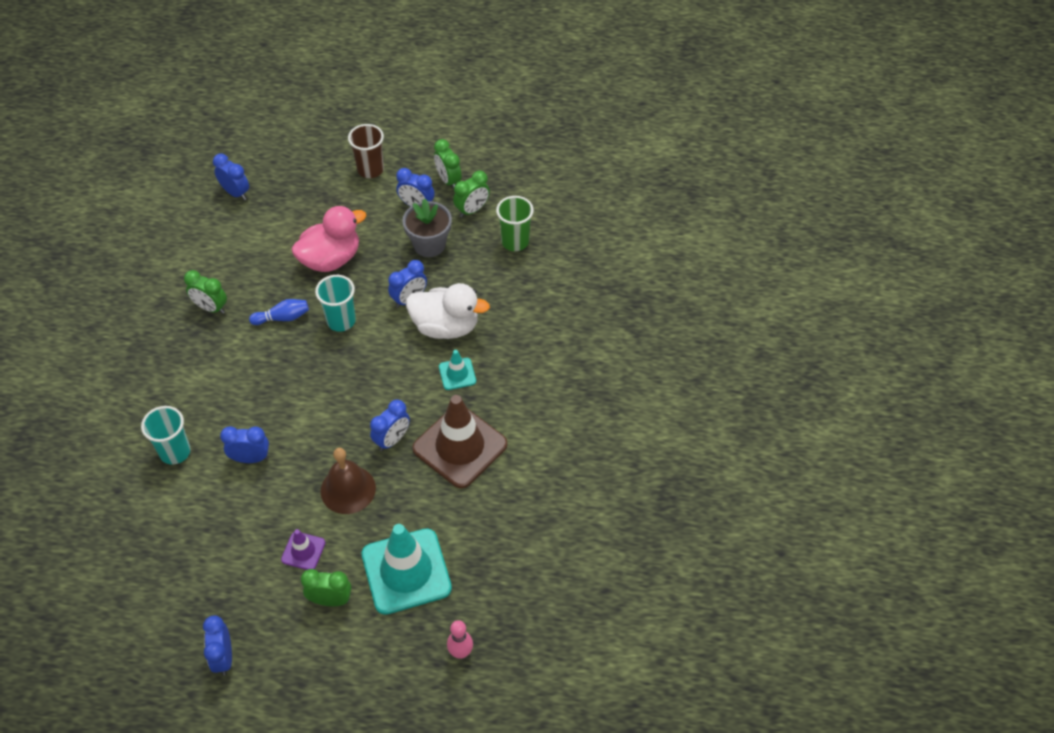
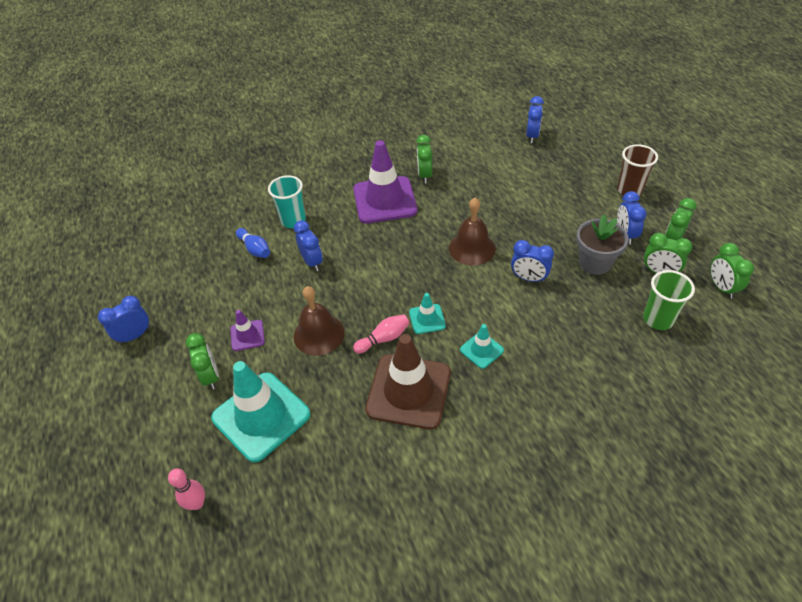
camera: 65 degrees right, 5 degrees down
blue bowling pin [249,299,309,325] -> blue bowling pin moved to [236,228,270,258]
pink duck [292,206,366,272] -> none
turquoise cup [315,275,356,332] -> brown bell [449,198,496,266]
blue clock [370,400,410,451] -> pink bowling pin [353,314,410,354]
white duck [406,283,490,339] -> none
none -> purple traffic cone [353,140,417,223]
none -> turquoise traffic cone [409,293,446,334]
none -> green clock [710,243,754,299]

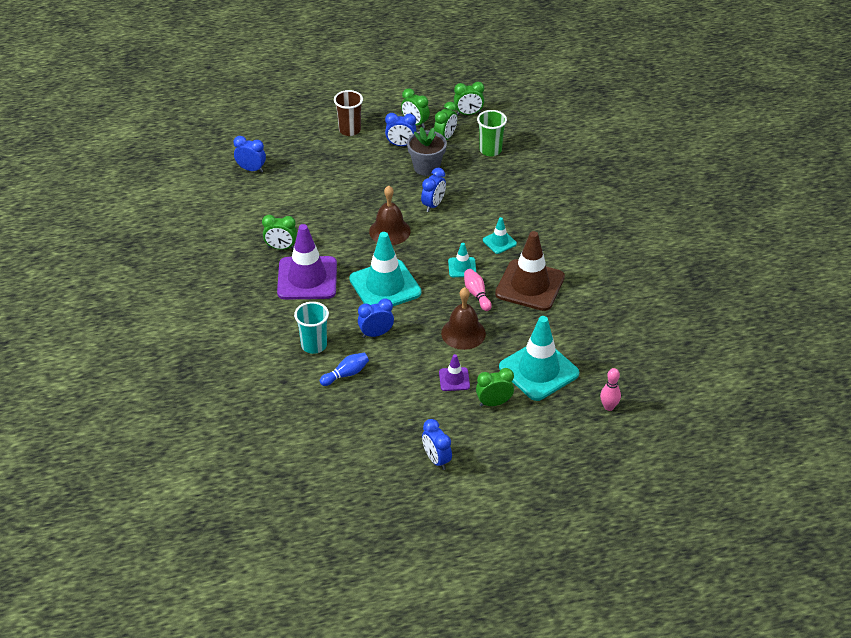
camera: 85 degrees left, 5 degrees down
none -> turquoise traffic cone [349,232,421,306]

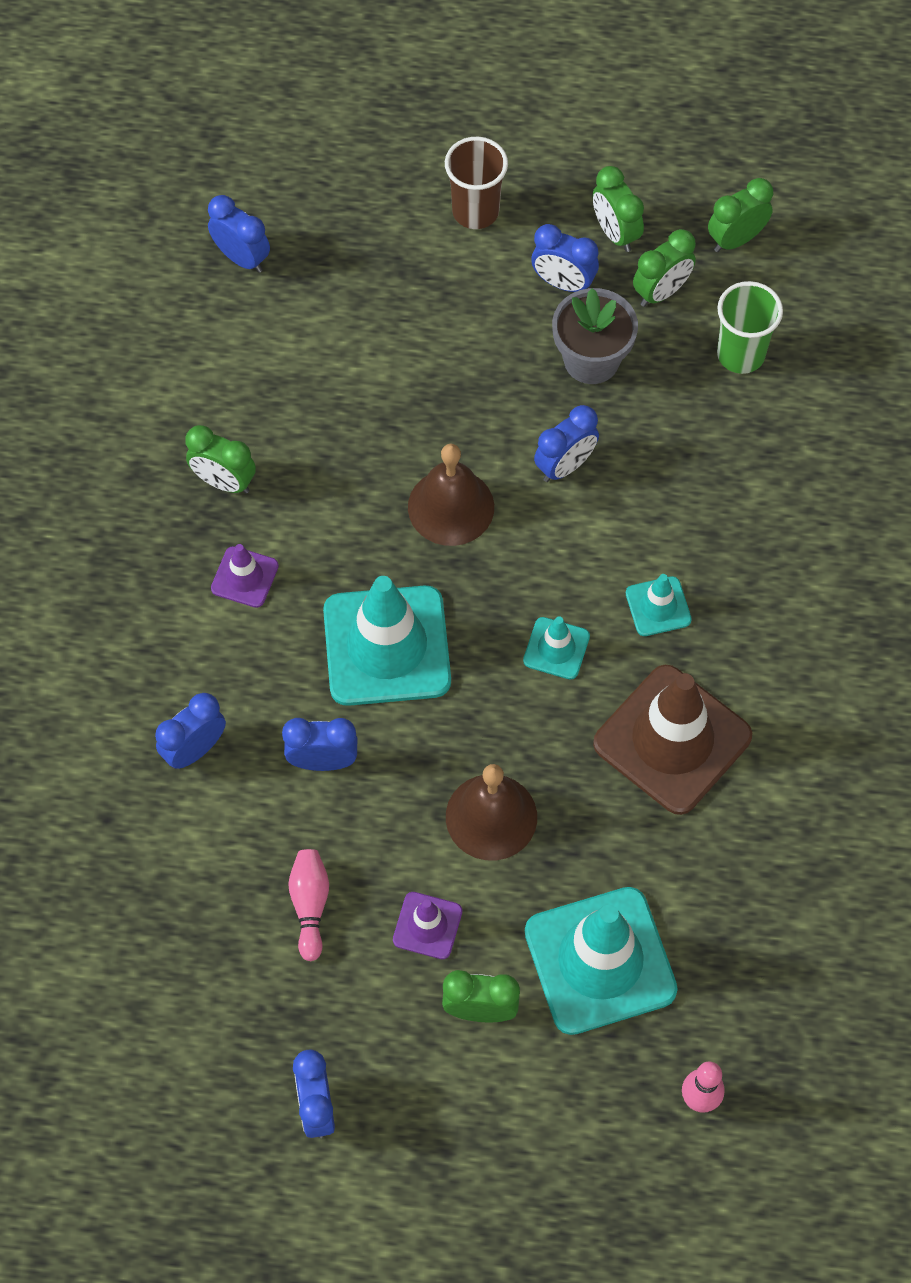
camera: 20 degrees right, 20 degrees up
purple traffic cone [277,224,337,300] -> purple traffic cone [211,544,279,608], size x0.47
turquoise cup [294,302,329,354] -> blue clock [155,693,226,769]
blue bowling pin [320,353,369,386] -> none
green clock [454,82,484,115] -> green clock turned 135 degrees clockwise [708,178,773,252]
pink bowling pin [464,269,492,311] -> pink bowling pin moved to [288,849,329,961]

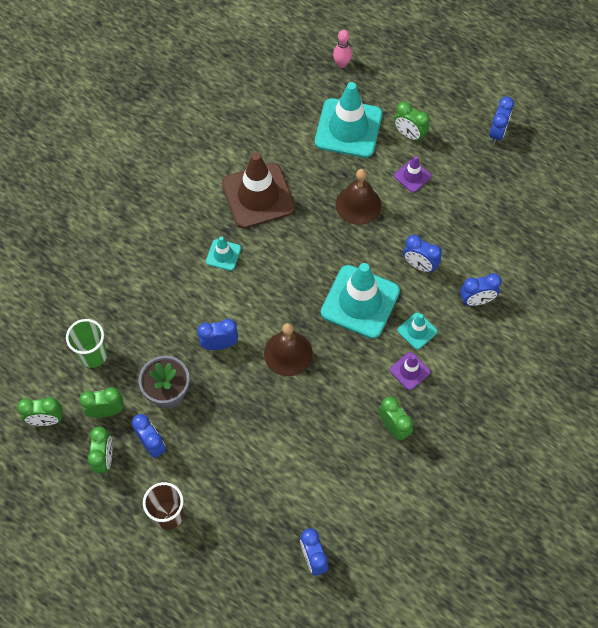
camera: 150 degrees left, 0 degrees up
pink bowling pin [288,849,329,961] -> none
turquoise traffic cone [523,617,590,679] -> turquoise traffic cone moved to [397,312,437,350]

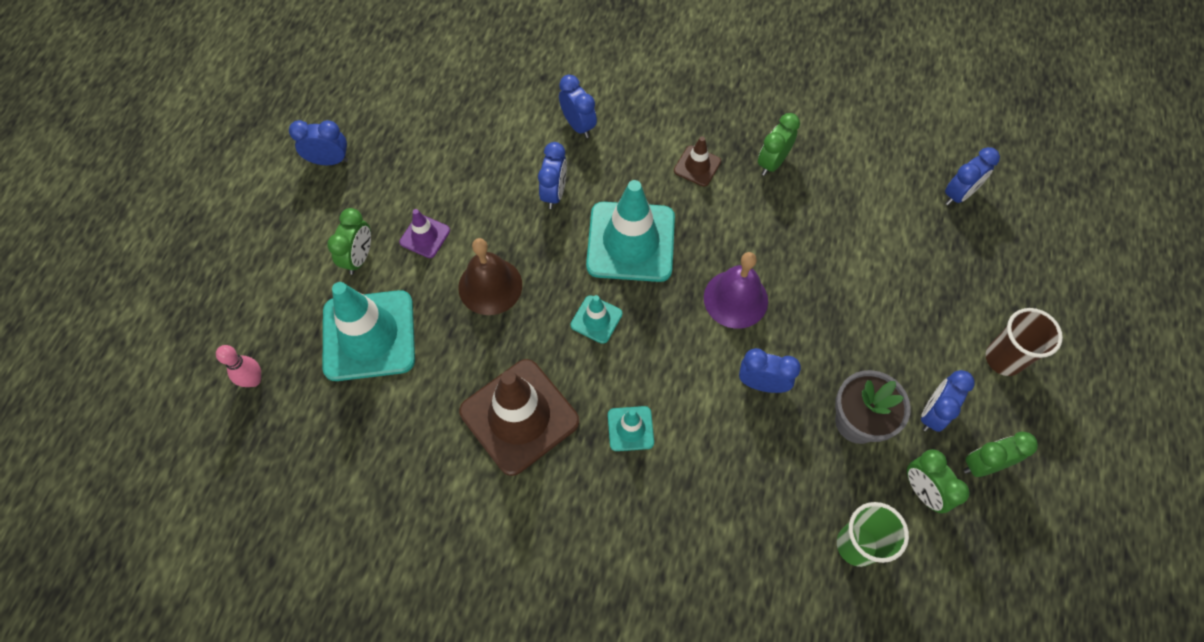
camera: 110 degrees left, 0 degrees up
green clock [17,397,63,426] -> none
blue clock [197,319,238,350] -> blue clock turned 135 degrees clockwise [739,348,801,393]
brown bell [264,323,313,376] -> purple bell [704,252,768,329]
purple traffic cone [390,352,430,390] -> brown traffic cone [674,136,721,187]
turquoise traffic cone [397,312,437,350] -> turquoise traffic cone moved to [570,295,622,344]

